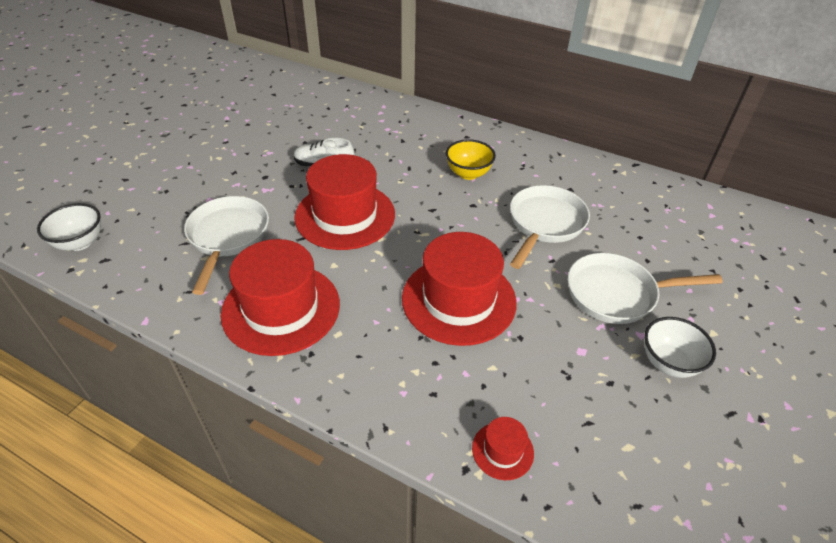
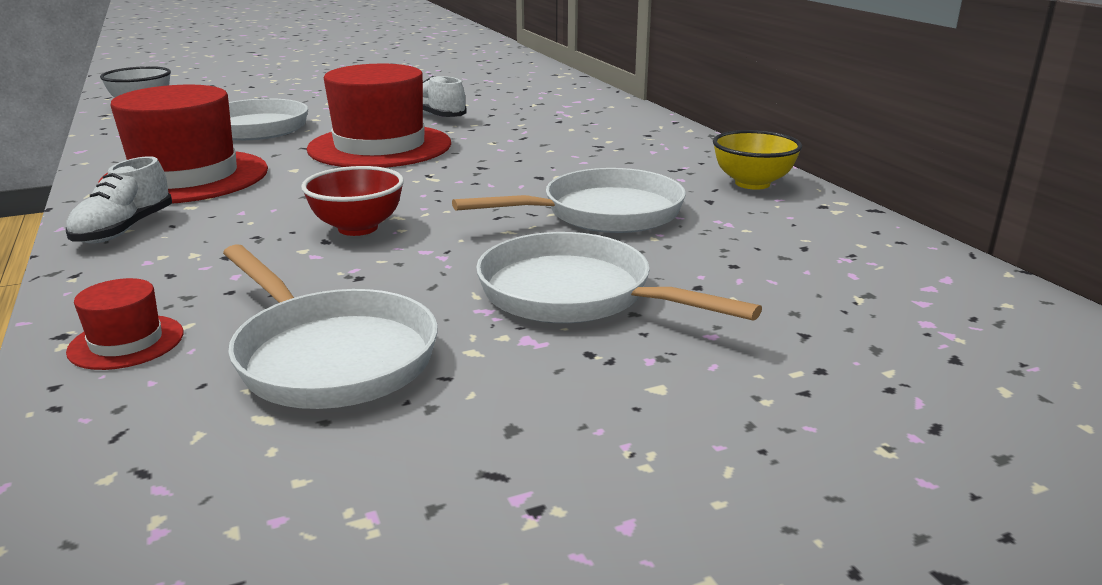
camera: 40 degrees right, 20 degrees down
red hat [402,232,517,346] -> red bowl [301,166,404,236]
yellow bowl [446,139,496,180] -> yellow bowl moved to [713,130,802,190]
white bowl [644,317,716,378] -> none
none -> white shoe [66,156,172,243]
none -> white pan [223,244,438,409]

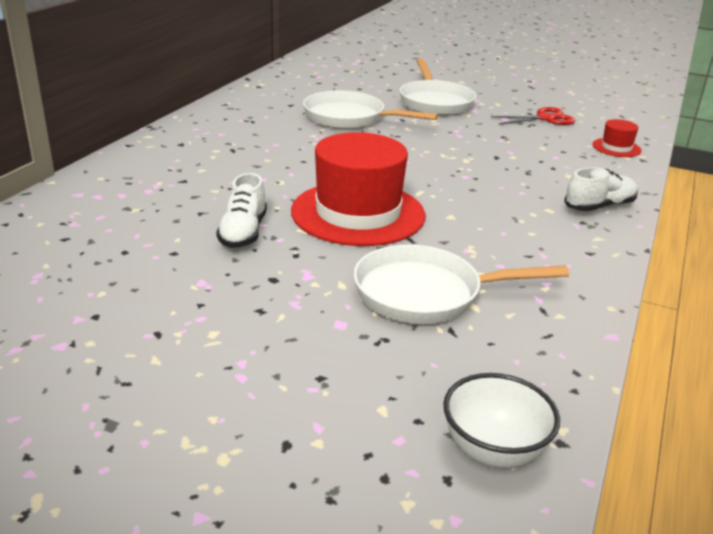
camera: 135 degrees left, 5 degrees up
red hat [98,85,268,203] -> none
white pan [223,244,438,409] -> red scissors [491,107,575,125]
red bowl [301,166,404,236] -> none
yellow bowl [713,130,802,190] -> none

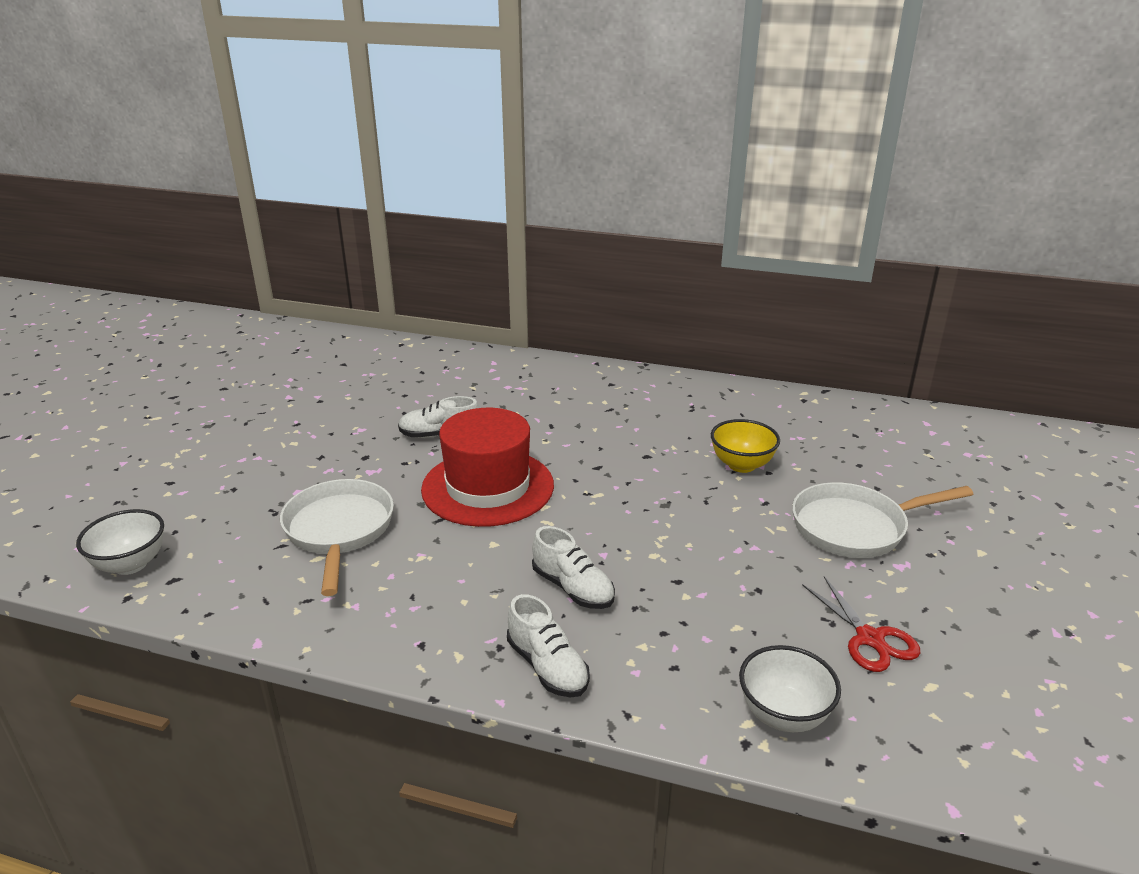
camera: 85 degrees right, 0 degrees up
white pan [303,91,438,129] -> yellow bowl [711,419,780,473]
red hat [592,119,642,157] -> white bowl [739,645,841,732]
none -> white shoe [532,526,615,609]

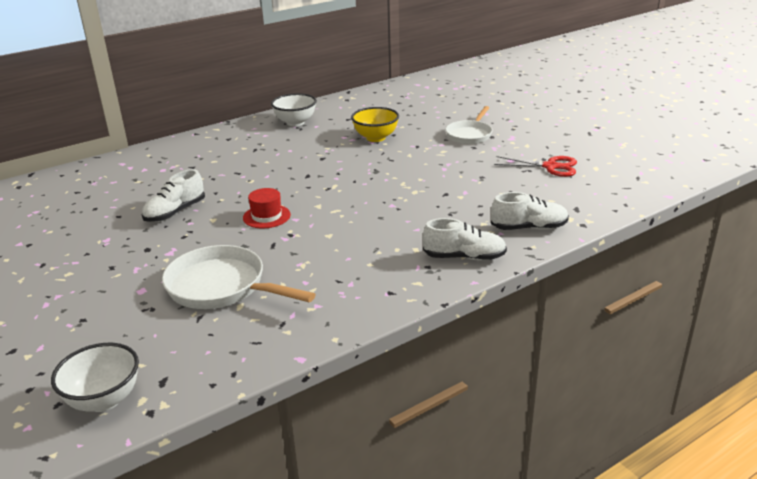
camera: 50 degrees left, 0 degrees up
red hat [421,408,554,527] -> red hat [243,188,291,228], size x0.44
white shoe [532,526,615,609] -> white shoe moved to [491,192,569,230]
white bowl [739,645,841,732] -> white bowl moved to [271,93,317,126]
white pan [792,482,973,558] -> white pan [445,106,493,144], size x0.66

